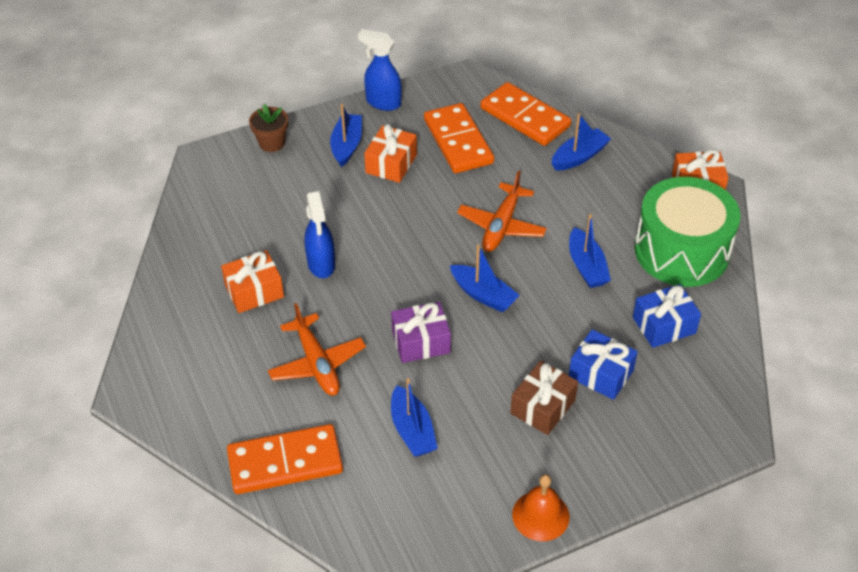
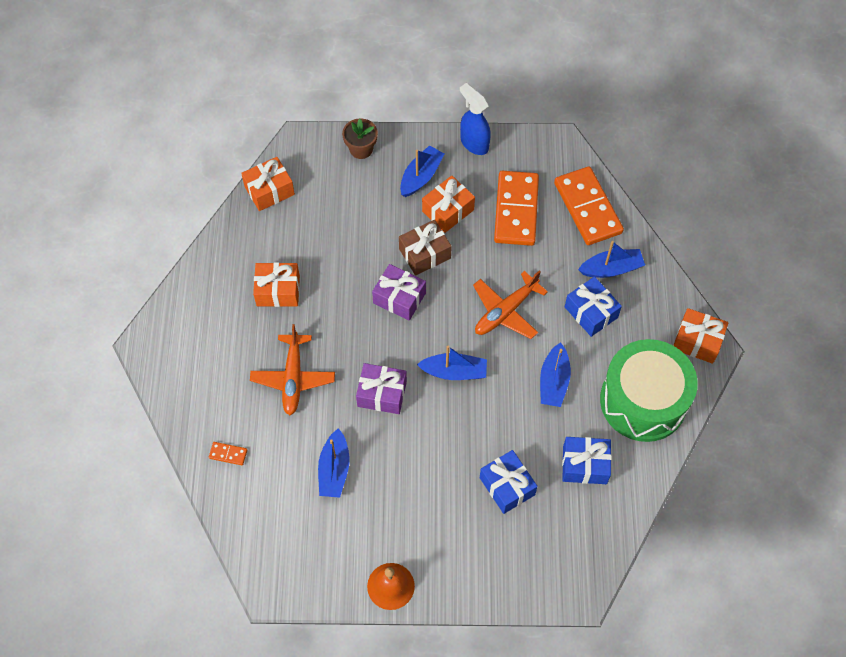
camera: 25 degrees right, 15 degrees up
orange domino [227,424,343,494] -> orange domino [209,442,247,465], size x0.40
blue spray bottle [304,191,335,278] -> none
blue boat [450,245,520,312] -> blue boat turned 60 degrees counterclockwise [417,346,487,380]
brown gift [510,361,578,435] -> brown gift moved to [399,220,452,275]
none -> orange gift [241,157,295,211]
none -> purple gift [372,264,426,320]
none -> blue gift [565,277,622,337]

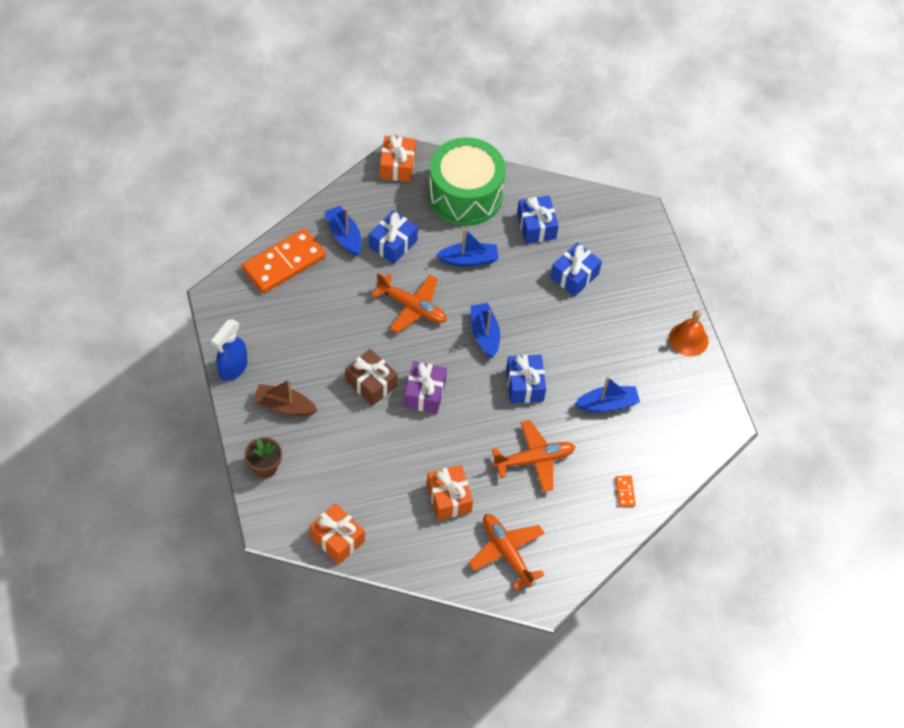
camera: 110 degrees left, 5 degrees down
purple gift [356,363,407,414] -> blue gift [506,355,546,403]
blue boat [400,145,444,197] -> brown boat [253,379,318,416]
orange gift [422,176,475,233] -> none
orange domino [494,171,539,246] -> none
none -> orange plane [468,514,545,590]

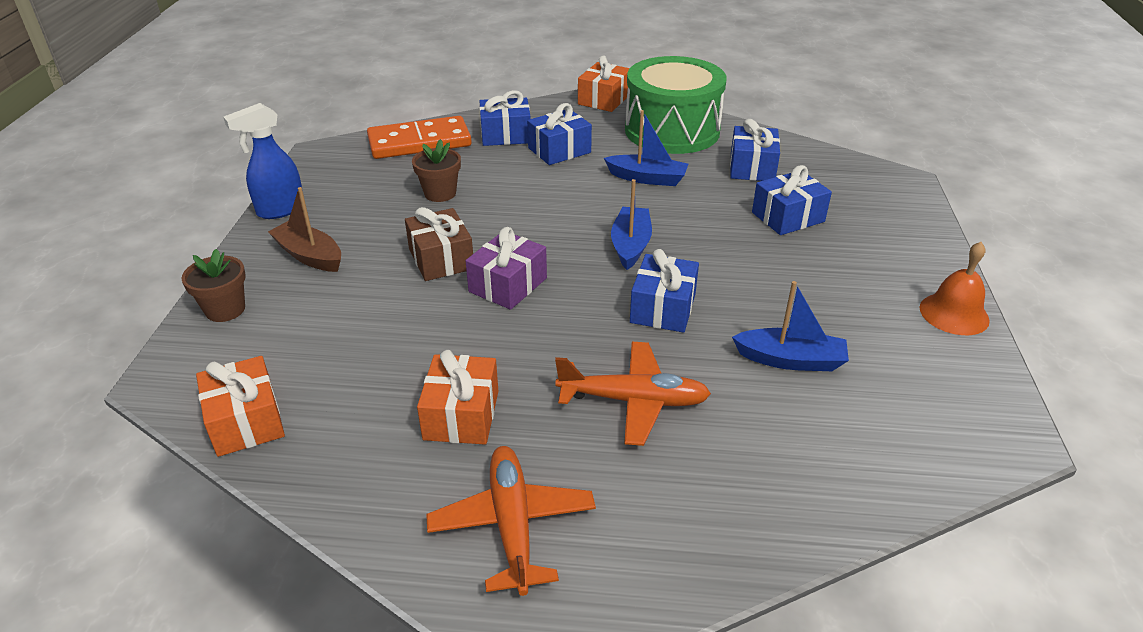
camera: 25 degrees right, 20 degrees down
blue boat [324,206,362,256] -> blue gift [479,90,531,146]
orange plane [372,273,447,333] -> none
orange domino [615,476,636,507] -> none
none -> brown flower pot [412,139,461,202]

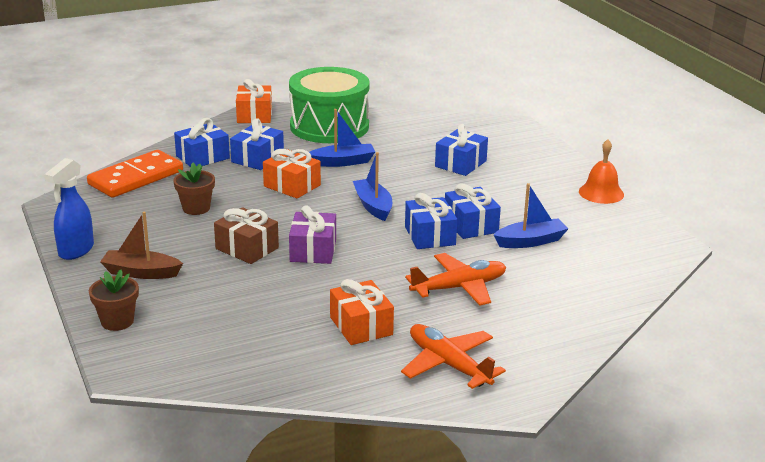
camera: 30 degrees left, 10 degrees down
orange gift [196,356,285,457] -> orange gift moved to [263,149,321,199]
blue gift [730,119,780,181] -> blue gift moved to [445,184,501,239]

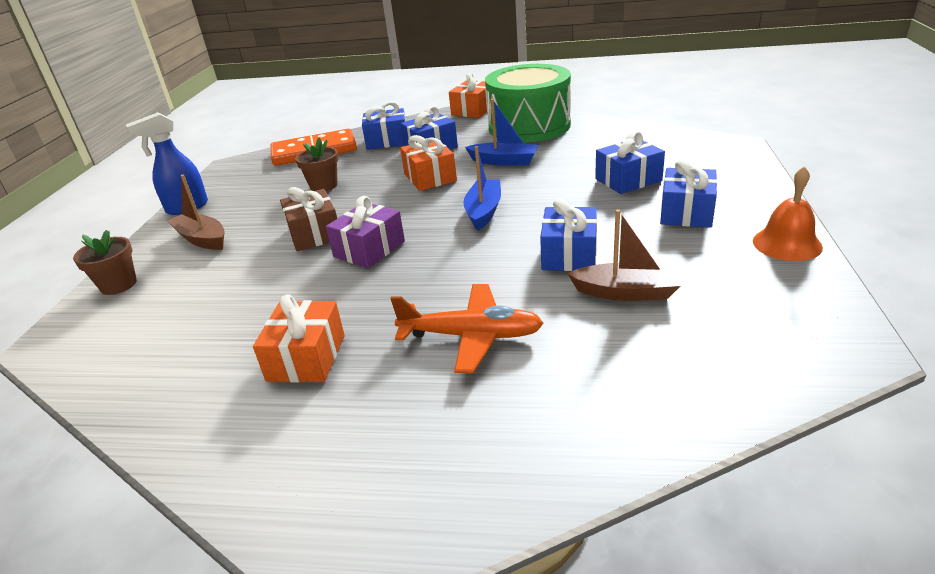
camera: 35 degrees right, 5 degrees up
orange plane [401,324,506,389] -> none
blue gift [405,193,457,249] -> blue gift moved to [660,159,717,228]
blue boat [494,183,569,248] -> brown boat [567,210,681,301]

